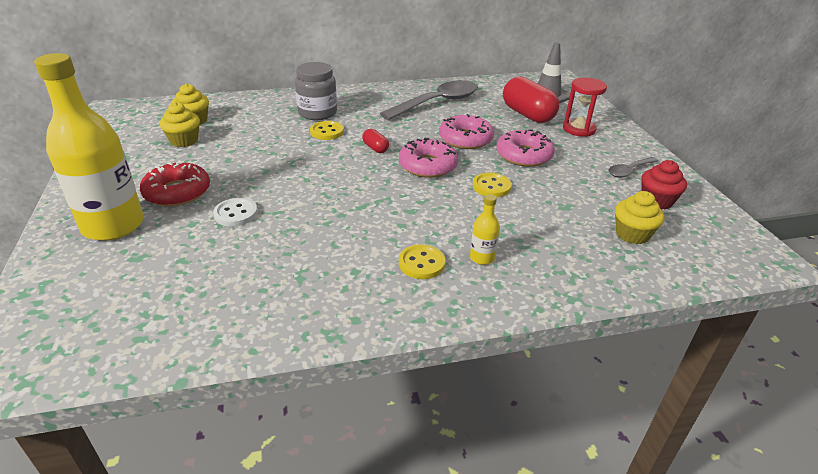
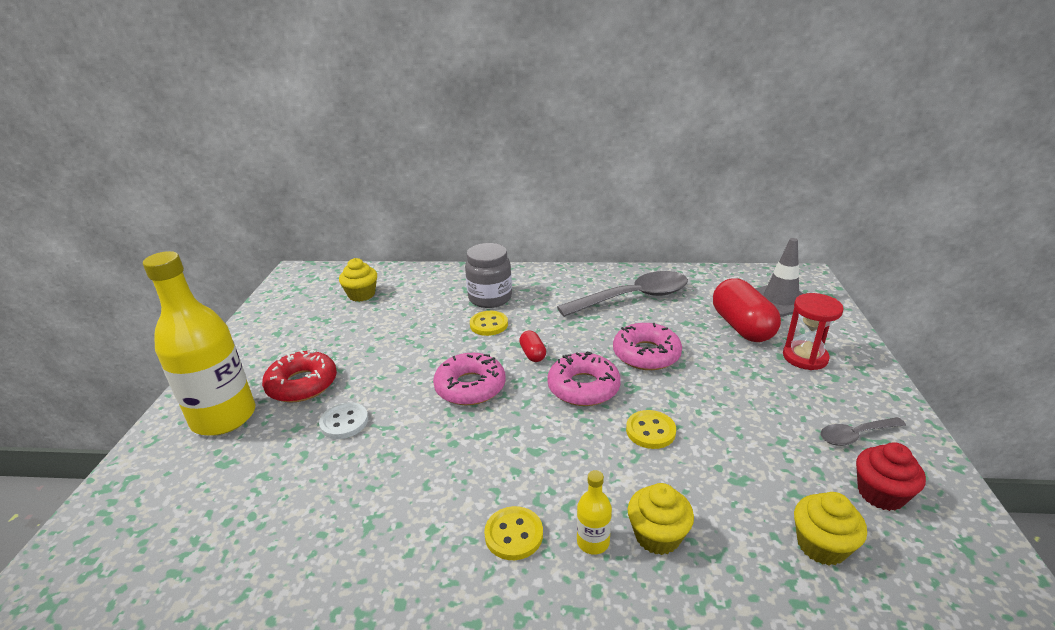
camera: 20 degrees right, 5 degrees down
yellow cupcake [160,102,200,147] -> yellow cupcake moved to [628,483,694,555]
pink donut [496,129,555,167] -> pink donut moved to [433,353,506,405]

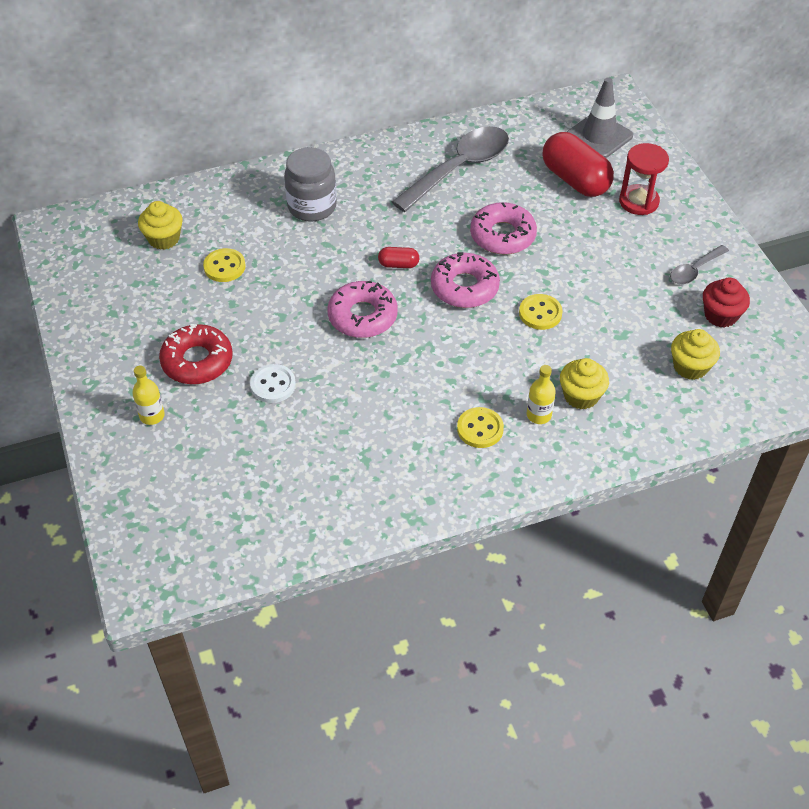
camera: 25 degrees left, 20 degrees up
yellow bottle [143,251,255,436] -> yellow bottle [132,365,165,425], size x0.41
yellow button [470,311,508,336] -> yellow button moved to [203,248,246,282]
red capsule [519,330,546,362] -> red capsule turned 45 degrees counterclockwise [378,247,420,268]

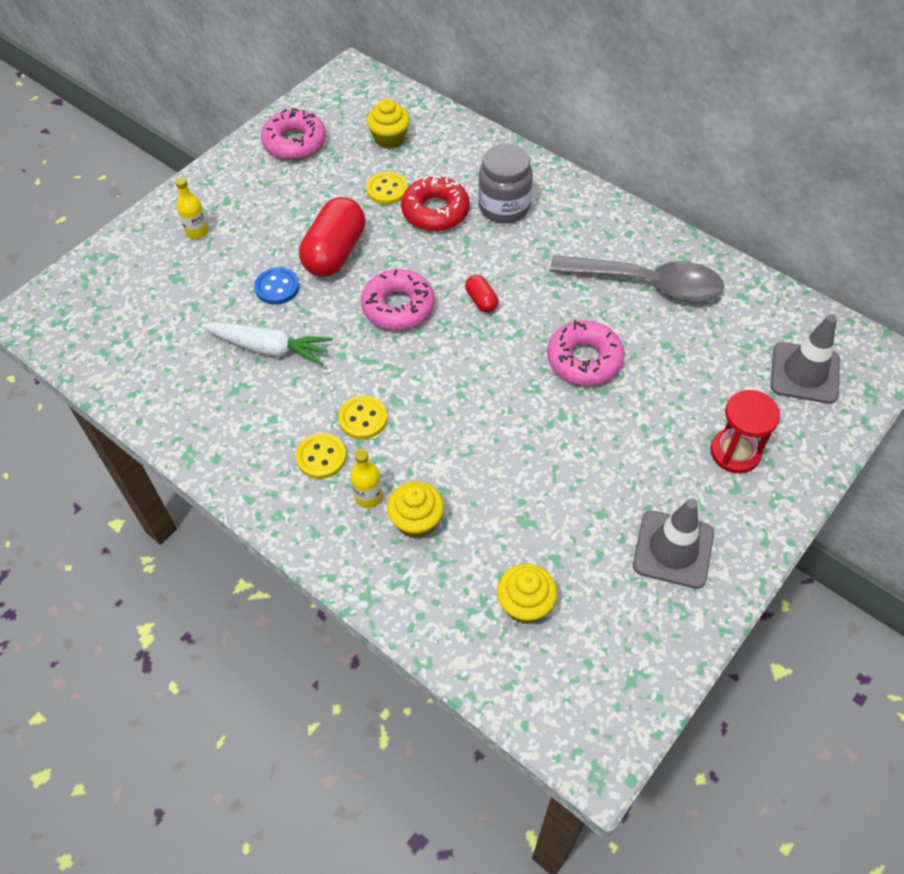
camera: 60 degrees right, 5 degrees up
red donut [159,324,233,384] -> red donut moved to [401,175,470,231]
white button [250,364,296,403] -> blue button [254,267,300,305]
pink donut [431,252,500,308] -> pink donut moved to [261,108,326,160]
yellow button [519,294,563,330] -> yellow button moved to [338,395,387,439]
red capsule [543,132,614,197] -> red capsule moved to [299,197,365,277]
grey spoon [670,245,729,285] -> grey traffic cone [633,499,714,589]
red cupcake [703,278,750,328] -> none
none -> white carrot [201,322,333,366]

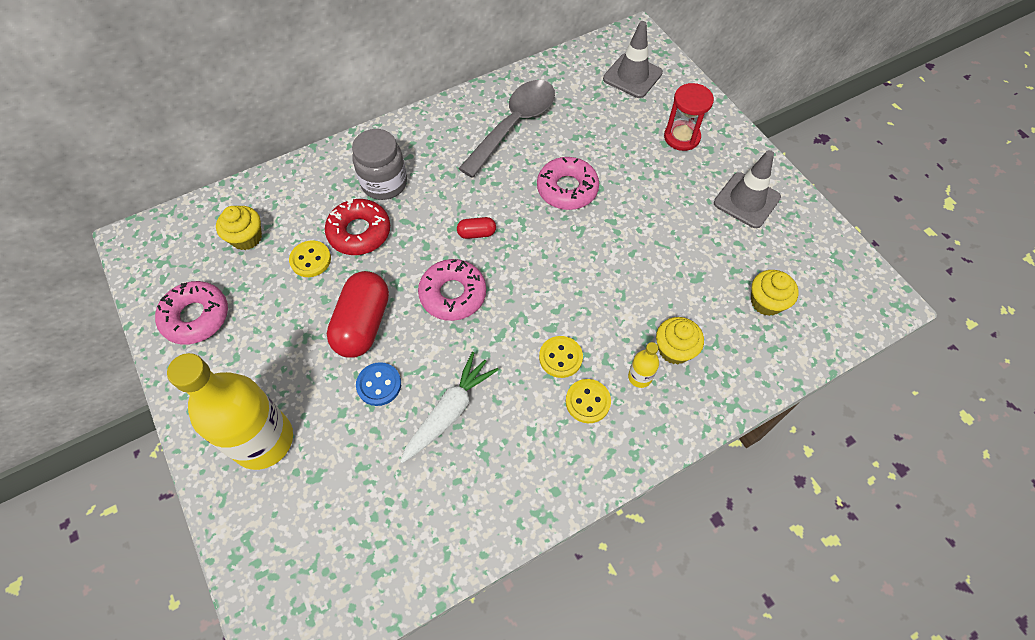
camera: 70 degrees left, 5 degrees up
yellow bottle [175,177,209,239] -> yellow bottle [167,353,293,470], size x2.44
red capsule [299,197,365,277] -> red capsule turned 60 degrees clockwise [327,271,389,358]

